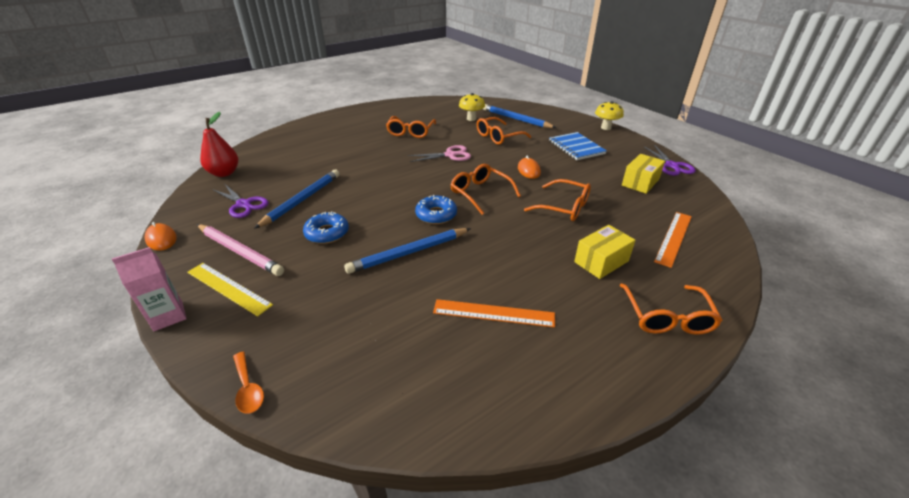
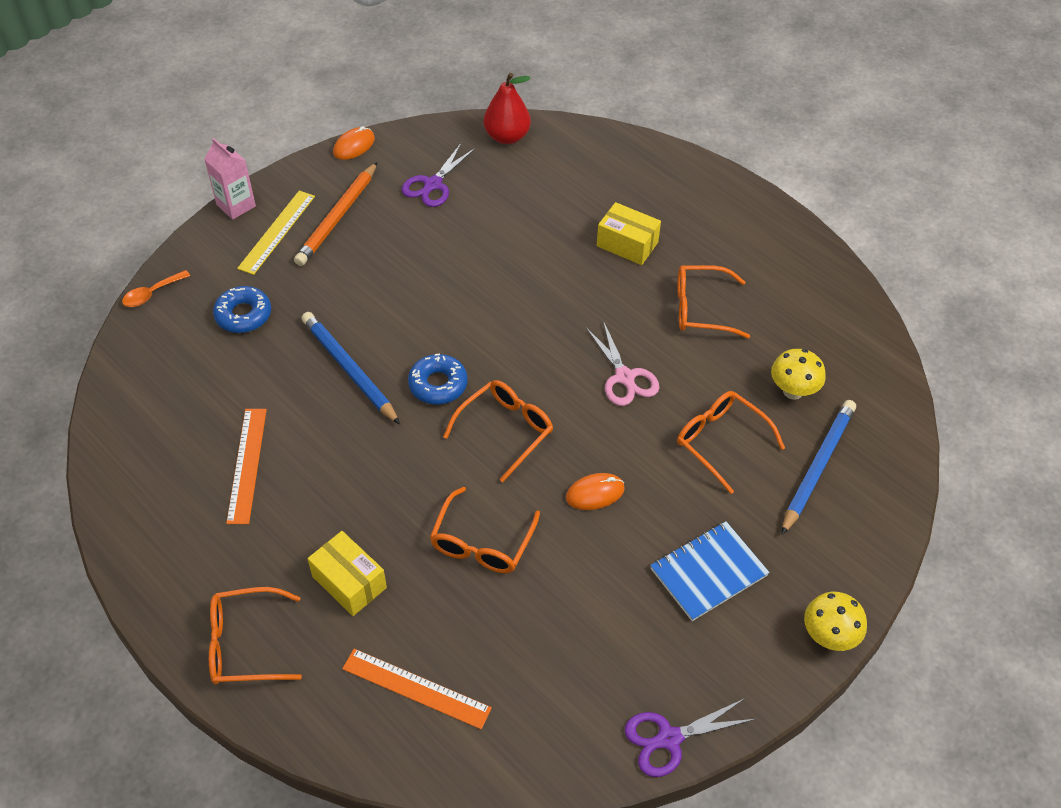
camera: 80 degrees right, 15 degrees up
pink pencil [197,224,284,276] -> orange pencil [294,162,377,266]
blue pencil [254,170,340,229] -> none
blue donut [303,211,349,244] -> blue donut moved to [213,286,271,333]
yellow box [622,154,665,194] -> yellow box moved to [597,202,661,265]

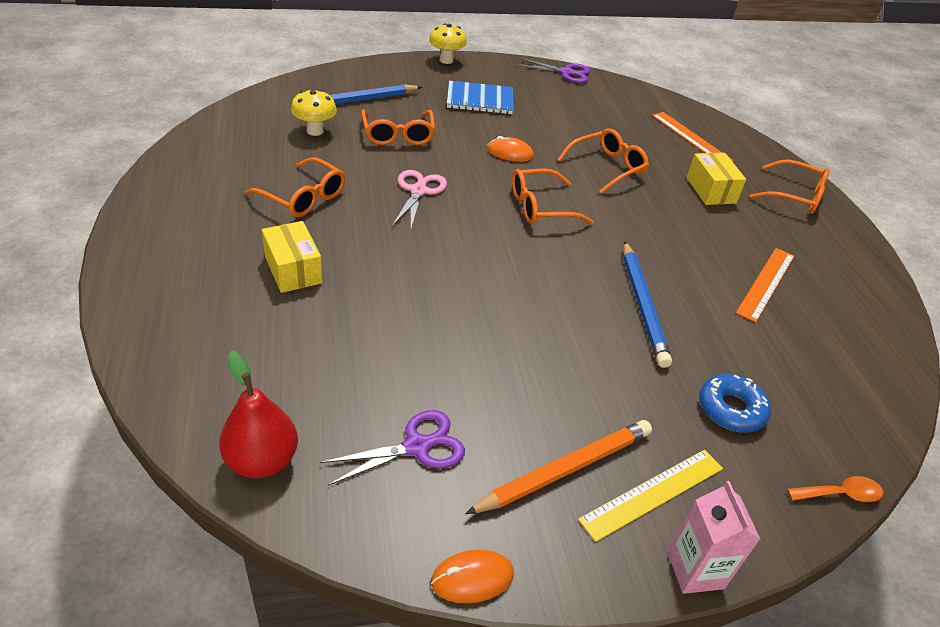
camera: 150 degrees left, 10 degrees down
blue donut [408,354,468,404] -> none

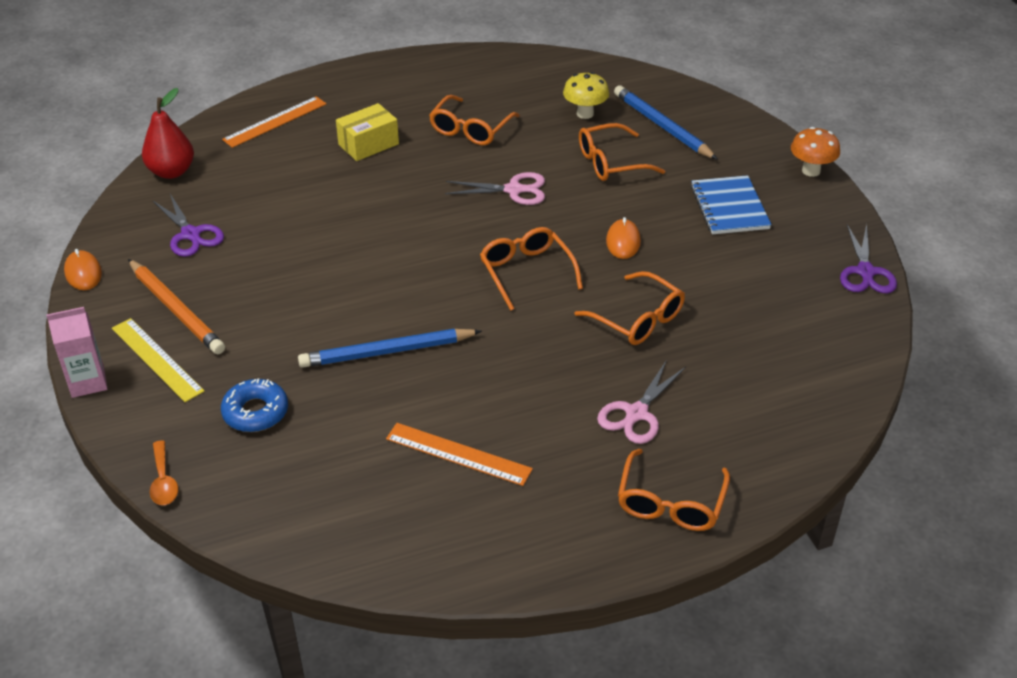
camera: 85 degrees right, 0 degrees up
yellow mushroom [429,23,467,64] -> orange mushroom [791,127,840,177]
orange ruler [652,112,734,162] -> orange ruler moved to [222,96,327,148]
yellow box [686,153,746,205] -> pink scissors [597,360,686,444]

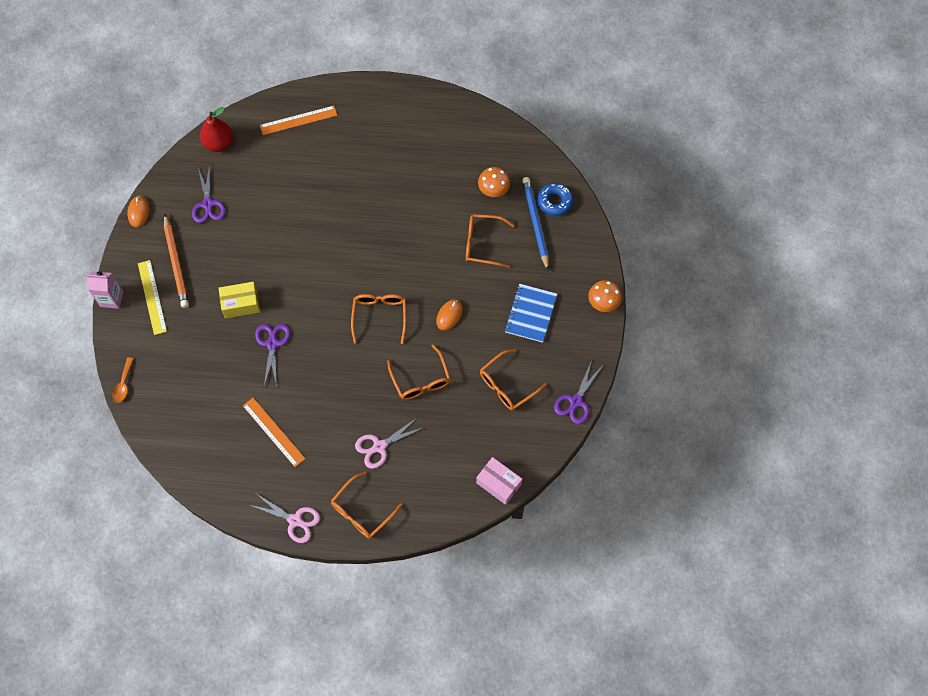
camera: 25 degrees right, 25 degrees up
blue donut [221,378,288,432] -> blue donut moved to [537,183,573,216]
blue pencil [298,329,482,368] -> purple scissors [255,324,290,386]
yellow box [336,103,399,161] -> yellow box moved to [219,282,260,318]
orange glasses [429,95,520,145] -> orange glasses moved to [480,349,547,410]
pink scissors [445,172,545,205] -> pink scissors moved to [250,494,320,543]
yellow mushroom [563,72,609,119] -> orange mushroom [478,167,510,197]
none -> pink box [476,457,522,505]

